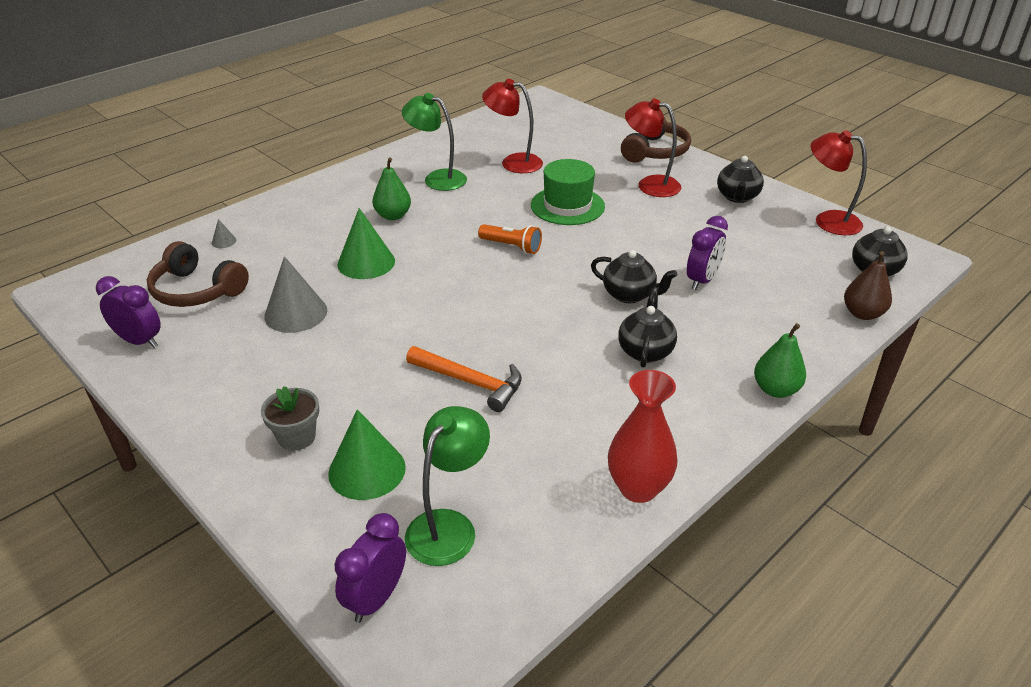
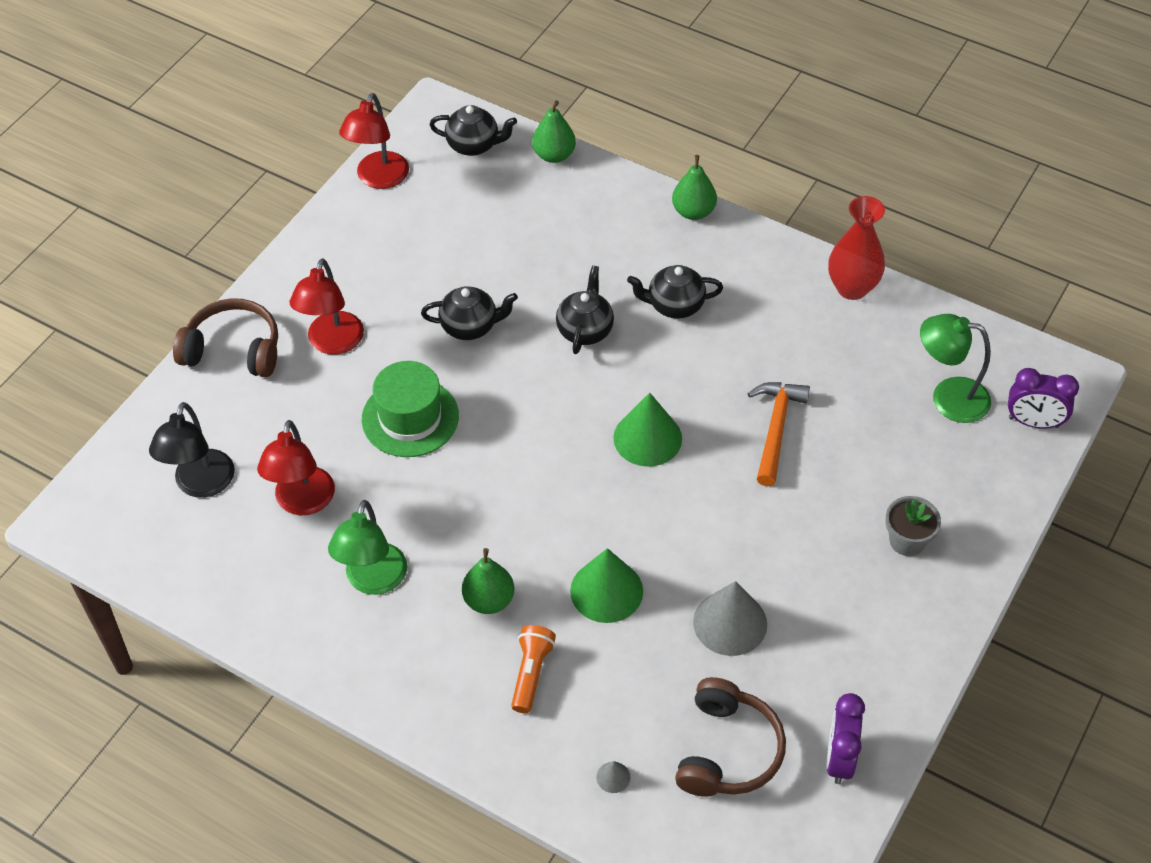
camera: 105 degrees left, 15 degrees up
green cone [328,409,406,500] -> green cone moved to [613,393,682,467]
orange flashlight [478,224,542,254] -> orange flashlight moved to [511,625,556,713]
purple clock [687,216,728,290] -> none
black teapot [717,156,764,203] -> black teapot moved to [421,286,518,340]
brown pear [844,251,892,320] -> green pear [532,100,576,163]
none -> black lamp [149,402,235,498]

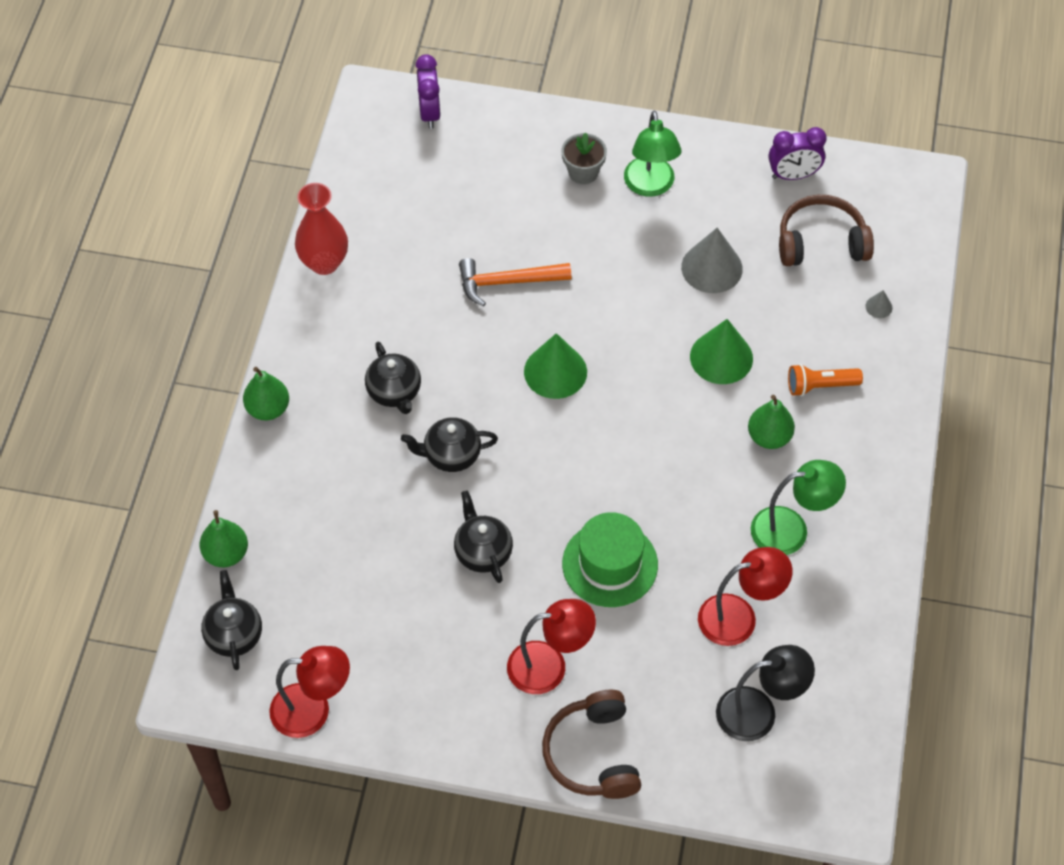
camera: 110 degrees left, 5 degrees up
green lamp [920,314,991,423] -> green lamp moved to [624,111,682,197]

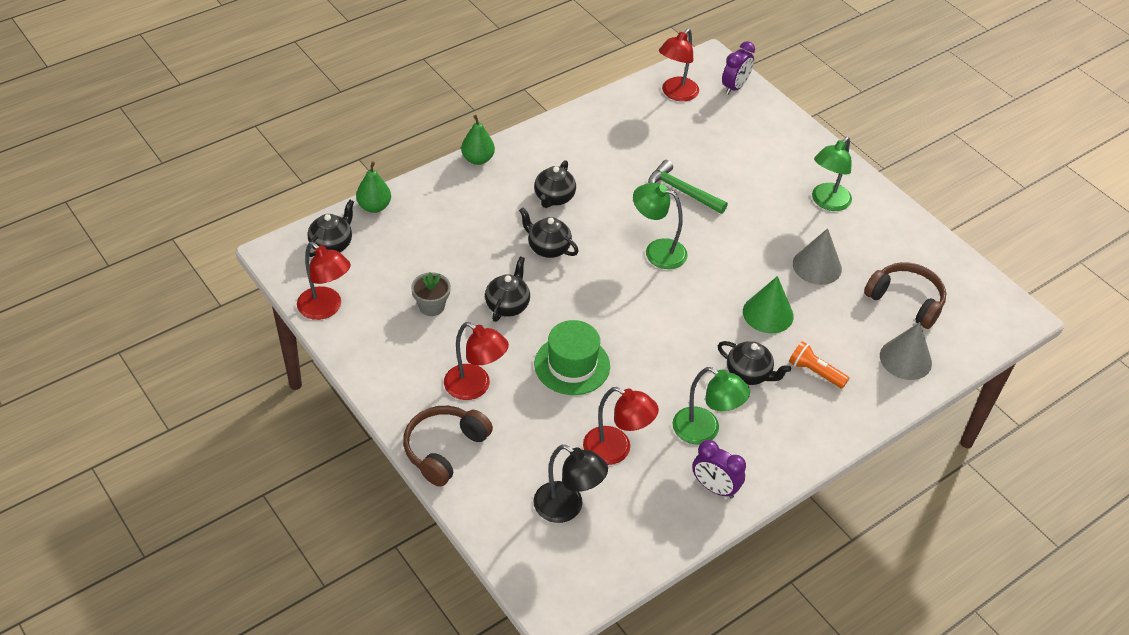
camera: 40 degrees right, 10 degrees down
red vase [295,183,348,275] -> none
orange hammer [459,258,571,306] -> green hammer [648,160,728,214]
green cone [524,333,587,399] -> green lamp [633,183,688,269]
grey flower pot [561,132,607,184] -> grey flower pot moved to [411,272,451,316]
green pear [748,395,795,449] -> black teapot [717,341,791,385]
purple clock [769,127,827,180] -> purple clock moved to [692,440,746,499]
grey cone [865,290,892,318] -> grey cone [880,322,932,380], size x2.30
none -> red lamp [659,29,699,101]

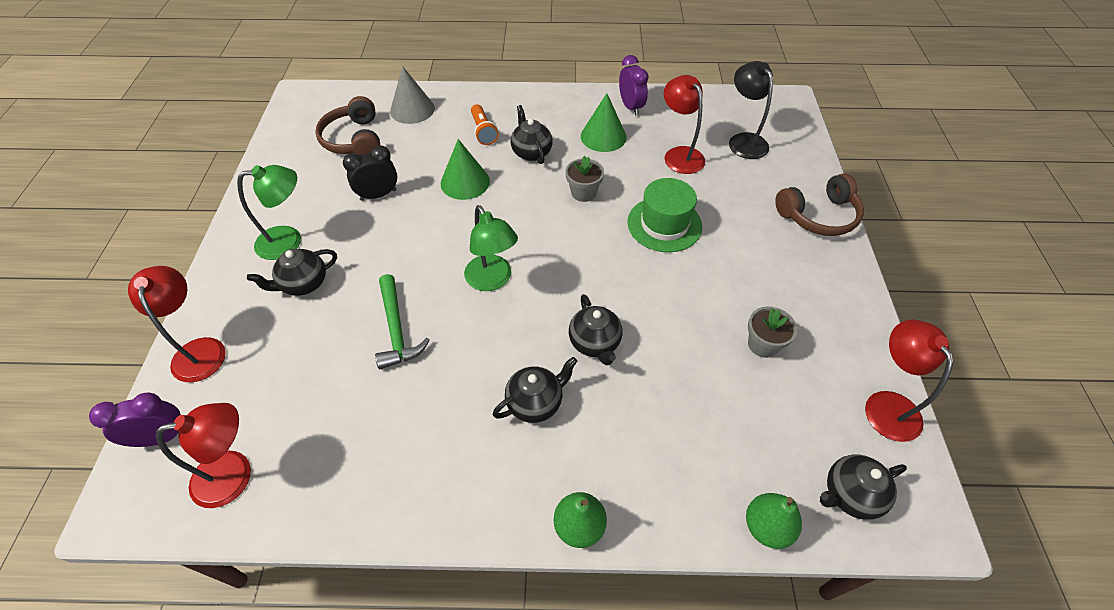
camera: 140 degrees left, 5 degrees up
red lamp [444,322,509,400] -> red lamp moved to [128,266,226,382]
black teapot [485,257,530,322] -> black teapot moved to [247,249,337,296]
green lamp [672,367,750,444] -> green cone [581,93,627,152]
grey cone [793,228,842,285] -> black clock [343,145,397,201]
none -> grey flower pot [565,155,604,202]

